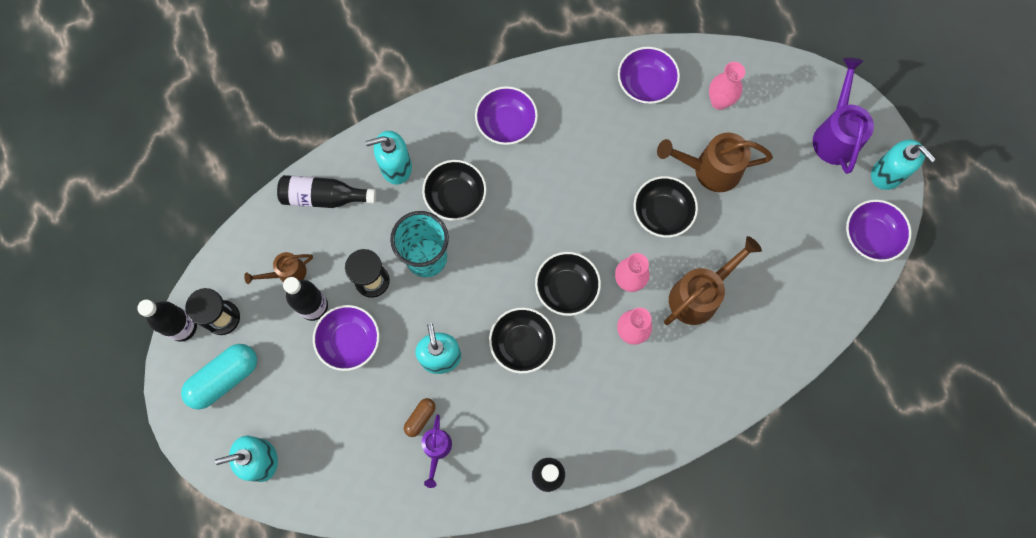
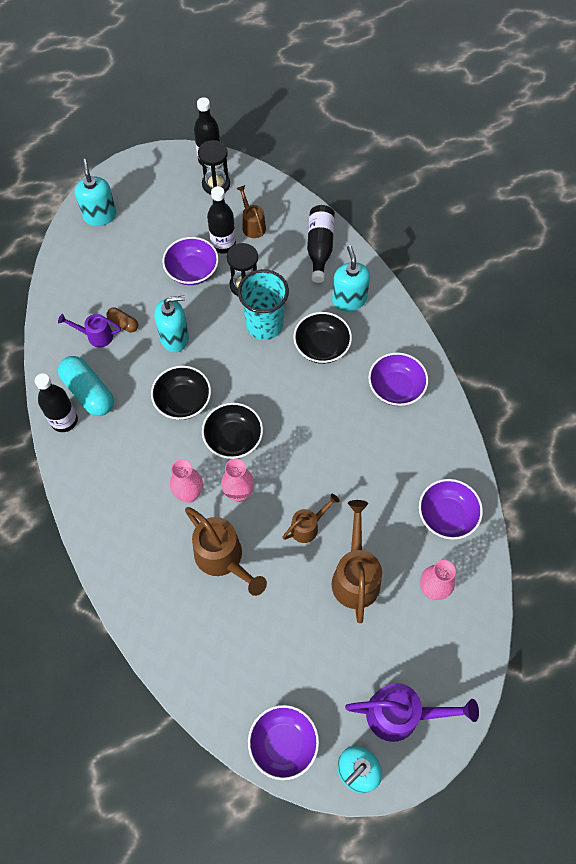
camera: 90 degrees right, 10 degrees down
turquoise capsule [181,344,257,409] -> turquoise capsule moved to [58,356,114,416]
black bowl [634,176,698,238] -> brown watering can [282,494,340,543]

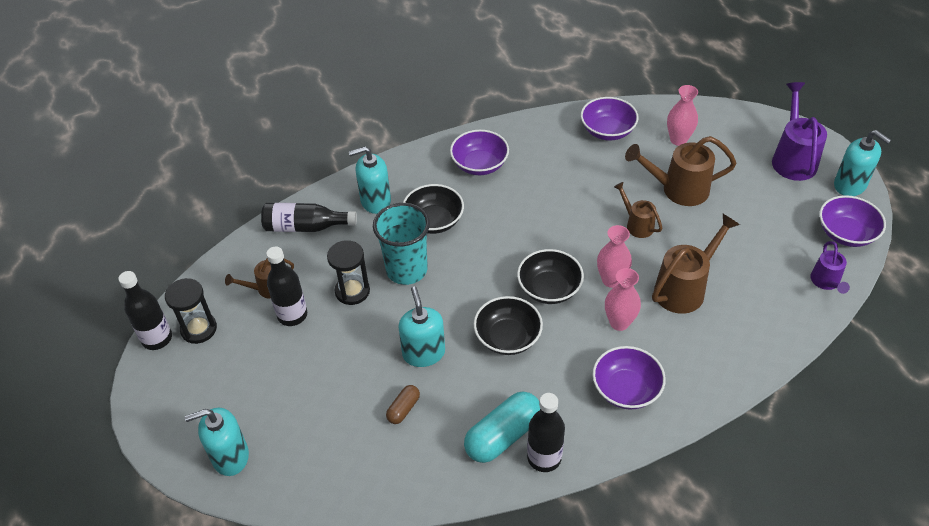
camera: 90 degrees left, 15 degrees down
purple watering can [58,314,121,347] -> purple watering can moved to [810,241,850,294]
purple bowl [162,237,219,285] -> purple bowl moved to [593,346,666,410]

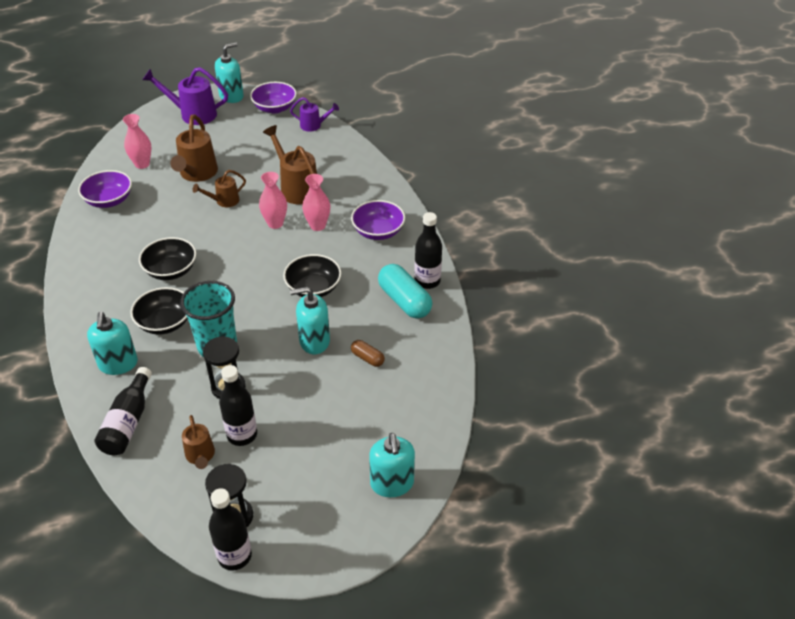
camera: 85 degrees left, 5 degrees down
purple bowl [450,130,509,175] -> none
black bowl [517,249,584,304] -> black bowl moved to [139,237,196,280]

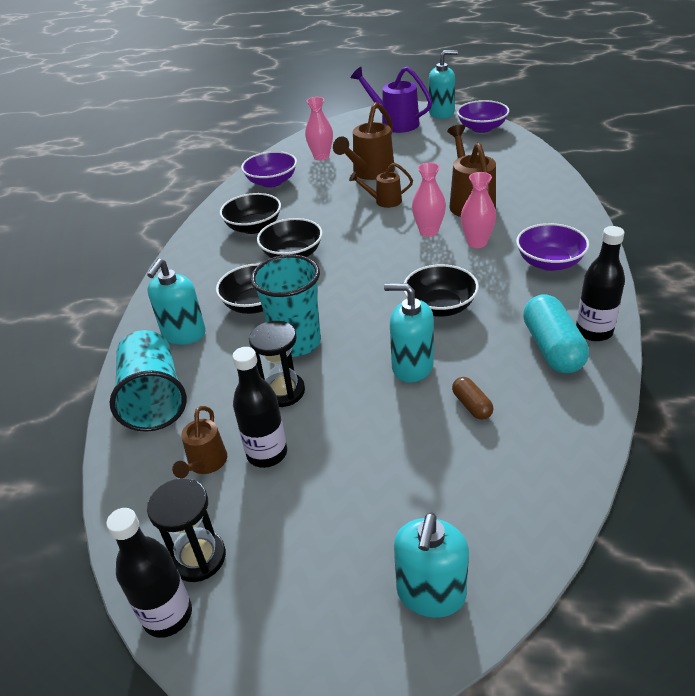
camera: 30 degrees right, 5 degrees down
black bottle [95,367,152,455] -> turquoise cup [109,330,187,432]
purple watering can [290,97,339,132] -> none
none -> black bowl [220,193,281,234]

